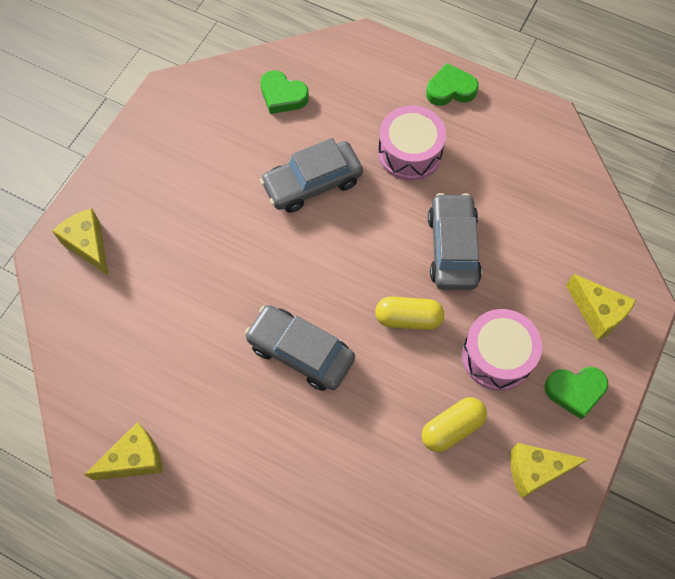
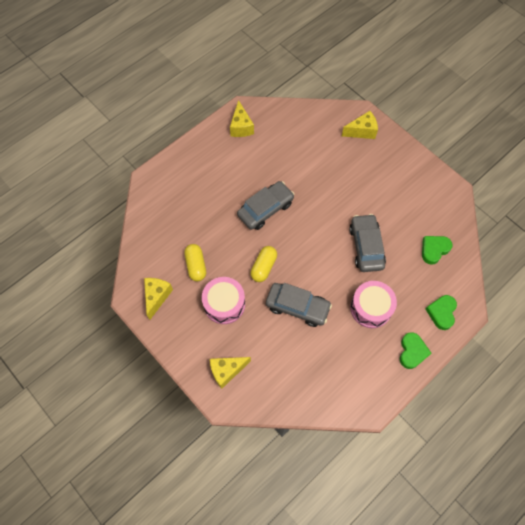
camera: 110 degrees right, 0 degrees up
green heart [545,367,608,420] -> green heart moved to [425,295,457,330]

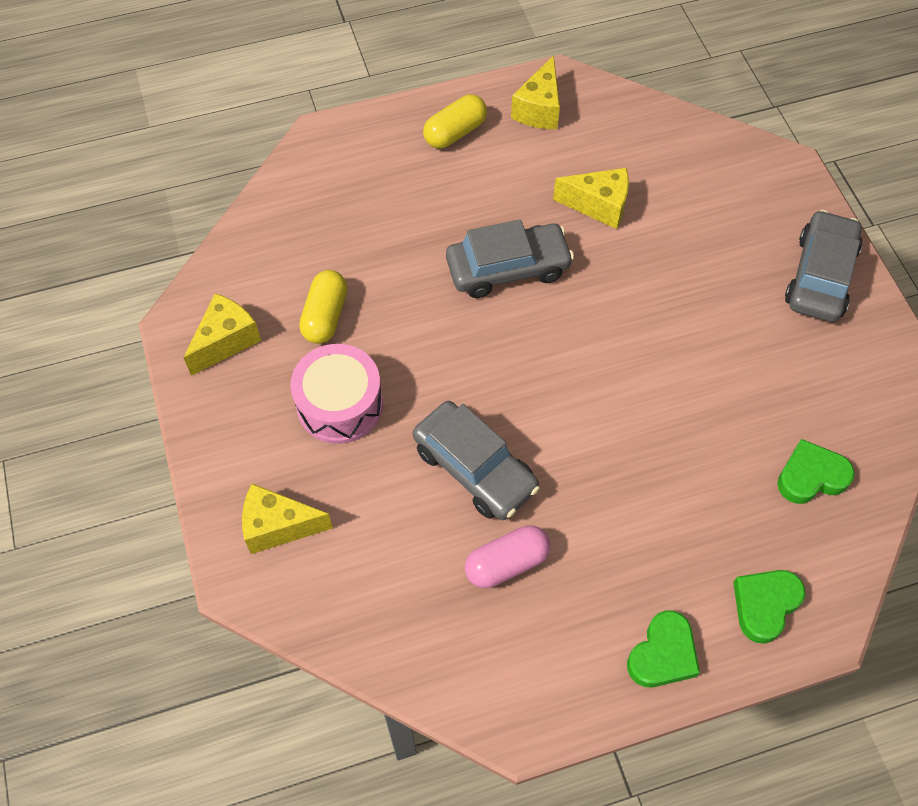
camera: 25 degrees right, 5 degrees down
yellow capsule [250,246,277,282] -> yellow capsule moved to [423,94,487,149]
yellow cheese [342,111,378,139] -> yellow cheese moved to [553,168,629,229]
grey car [349,214,386,272] -> grey car moved to [785,210,862,322]
pink drum [350,281,397,328] -> none
none -> pink capsule [465,525,550,588]

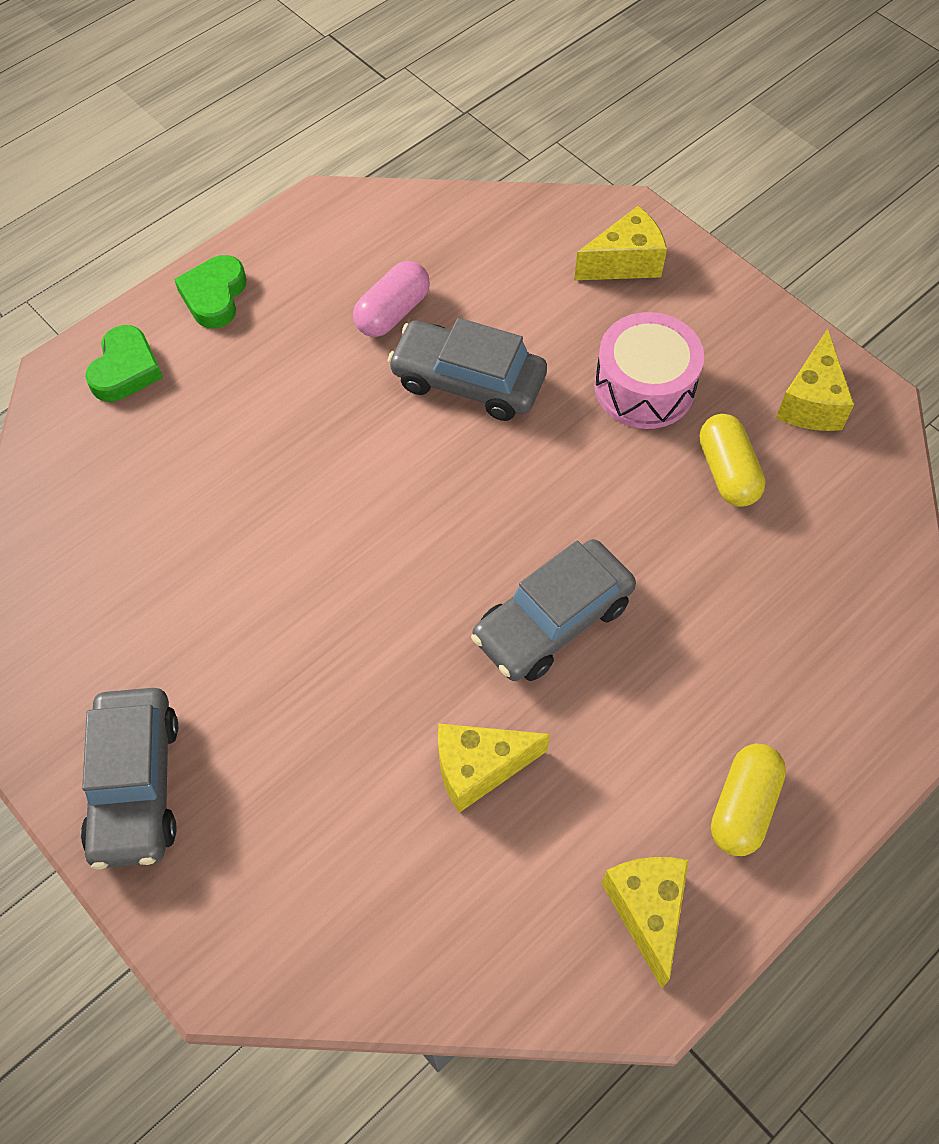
camera: 155 degrees right, 0 degrees up
green heart [777,439,855,504] -> none

